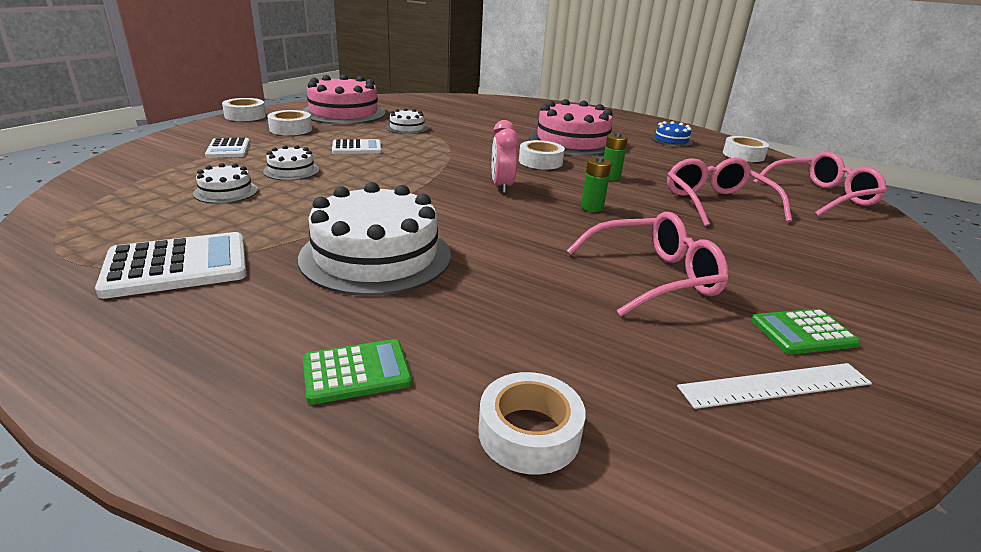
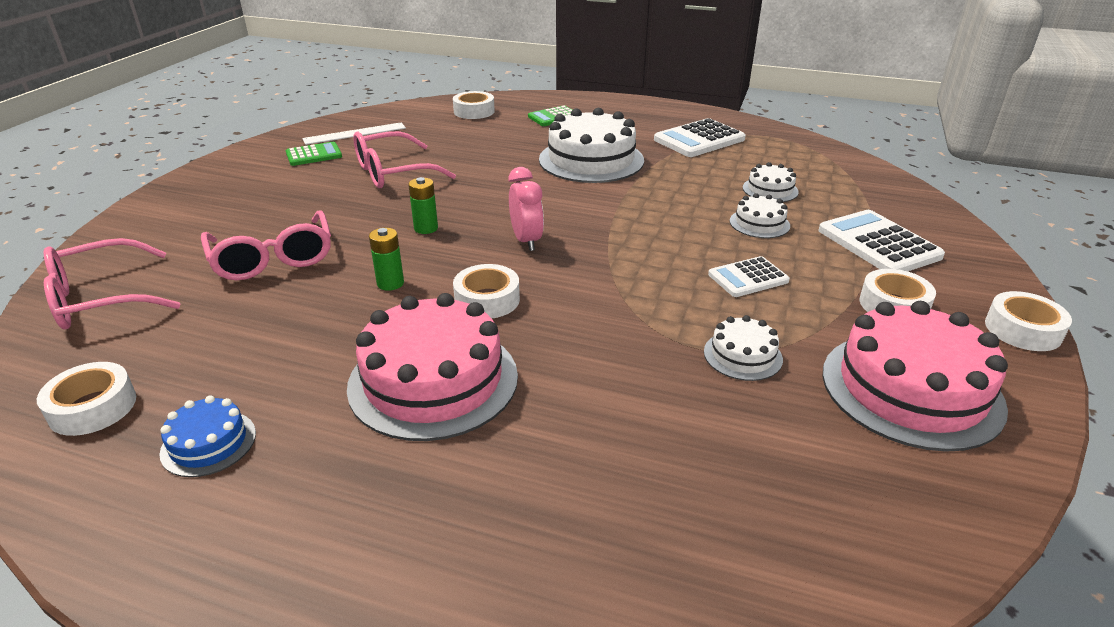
camera: 170 degrees right, 5 degrees up
white calculator [205,137,250,158] -> white calculator [818,210,945,271], size x1.62

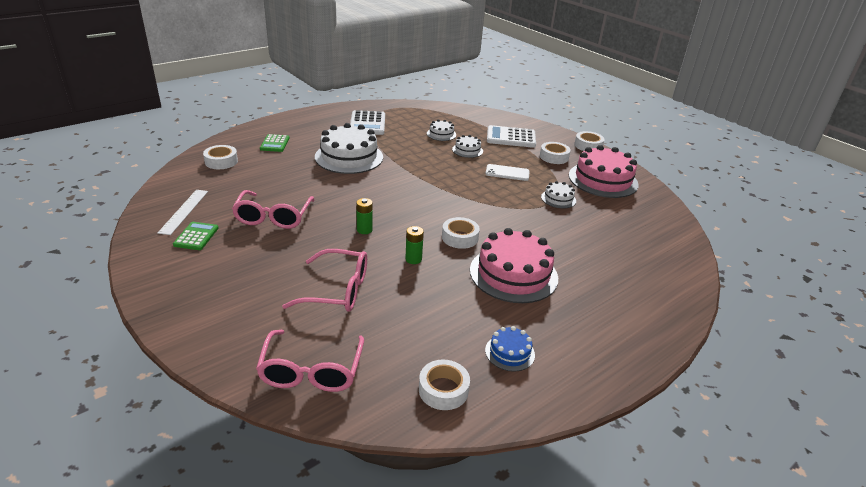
camera: 60 degrees left, 0 degrees up
pink clock [508,167,544,251] -> none
white calculator [708,256,790,297] -> white phone [485,164,529,181]

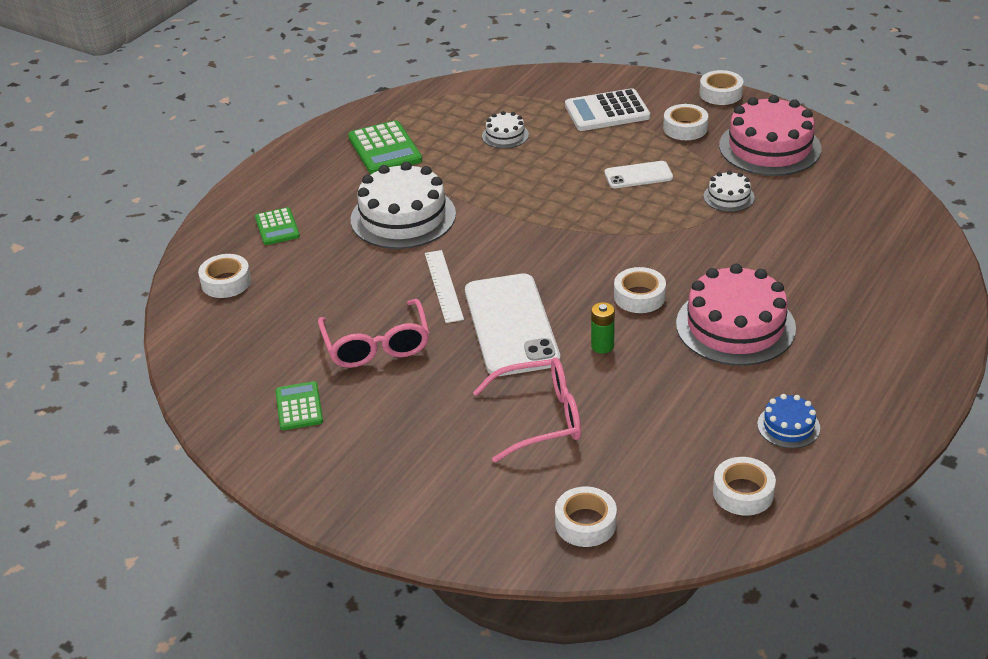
camera: 15 degrees left, 5 degrees up
white ruler [157,190,208,235] -> white ruler moved to [425,250,464,323]
pink glasses [256,330,364,392] -> white tape [555,486,617,547]
white calculator [350,110,385,135] -> green calculator [348,120,422,174]
green battery [356,198,373,234] -> white phone [465,274,560,376]
white cake [452,135,483,158] -> none

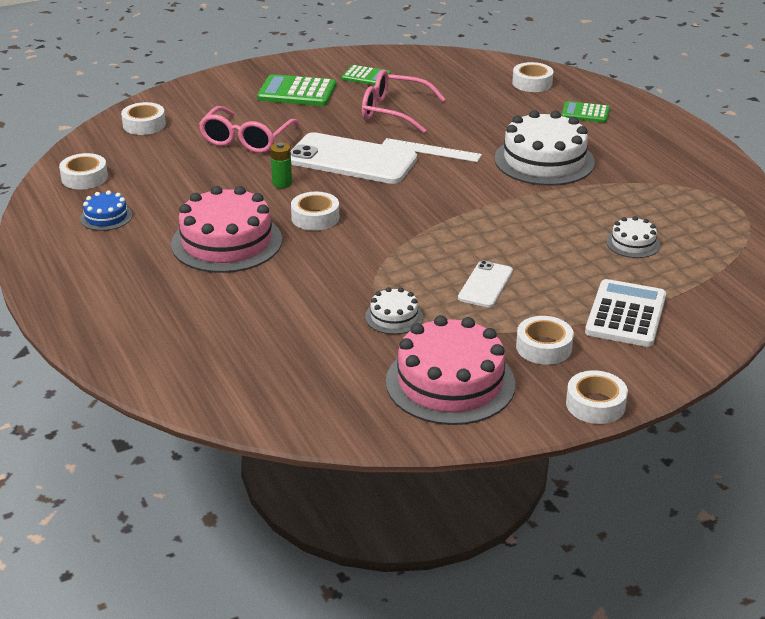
camera: 120 degrees right, 5 degrees down
green calculator [348,120,422,174] -> green calculator moved to [257,74,336,106]

